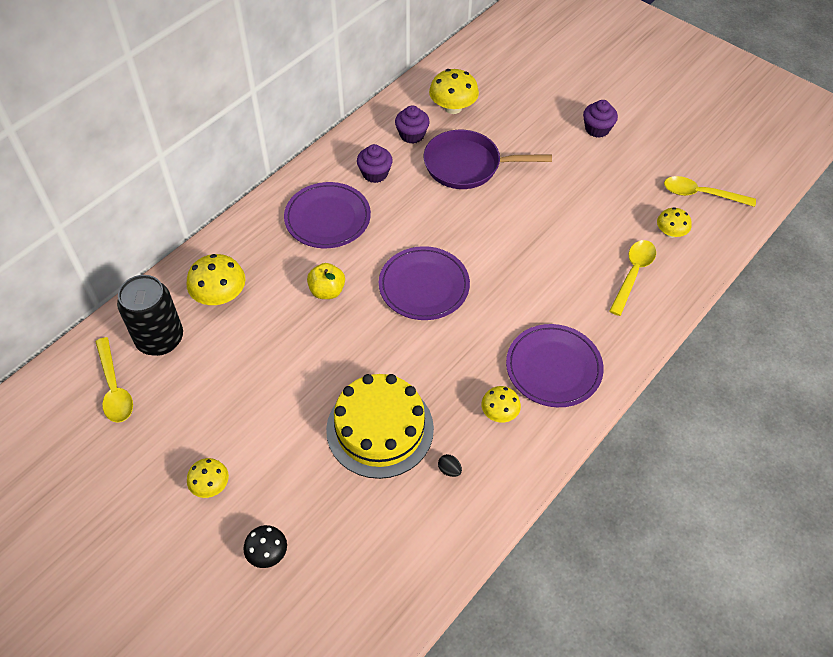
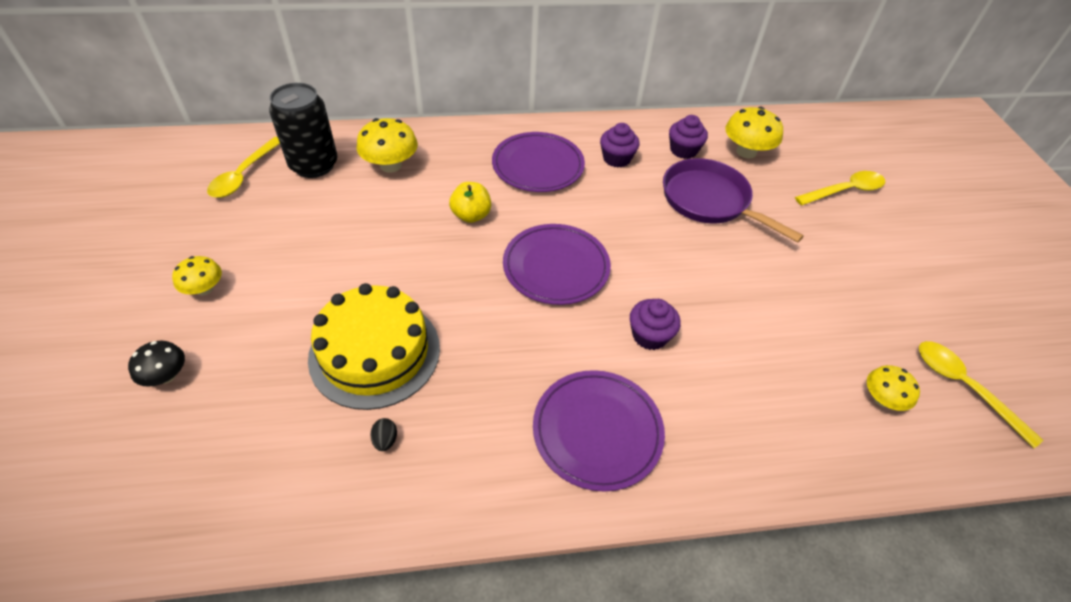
camera: 40 degrees right, 5 degrees down
yellow mushroom [481,386,521,423] -> none
purple cupcake [583,100,618,138] -> purple cupcake moved to [630,299,681,350]
yellow spoon [609,240,656,316] -> yellow spoon moved to [795,171,885,205]

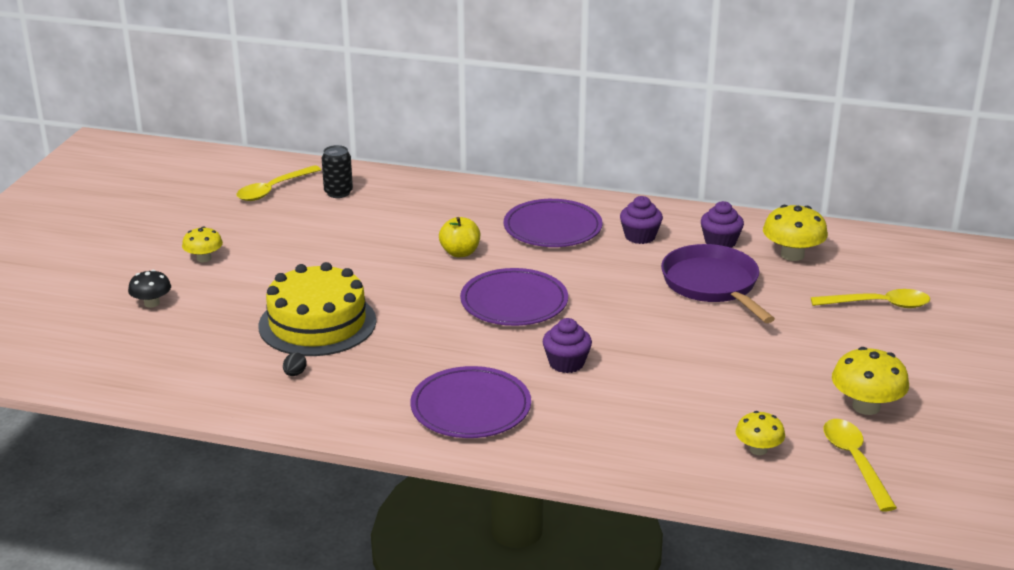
camera: 25 degrees right, 20 degrees down
black can [269,83,337,178] -> black can [322,145,353,198], size x0.59
yellow mushroom [356,118,418,173] -> yellow mushroom moved to [832,347,909,415]

